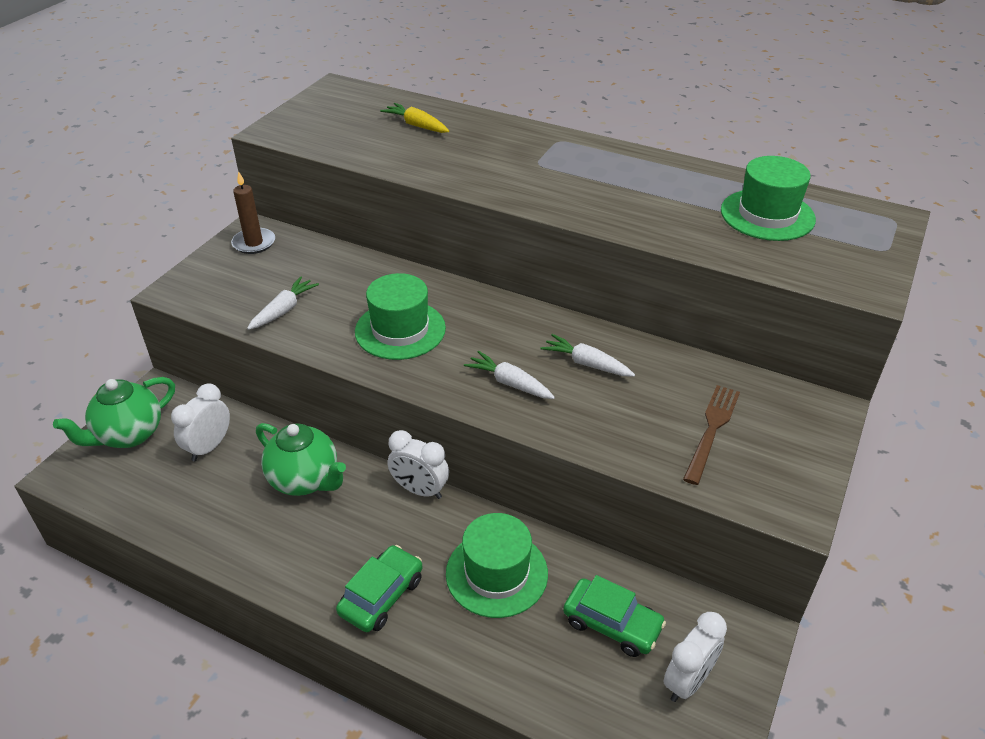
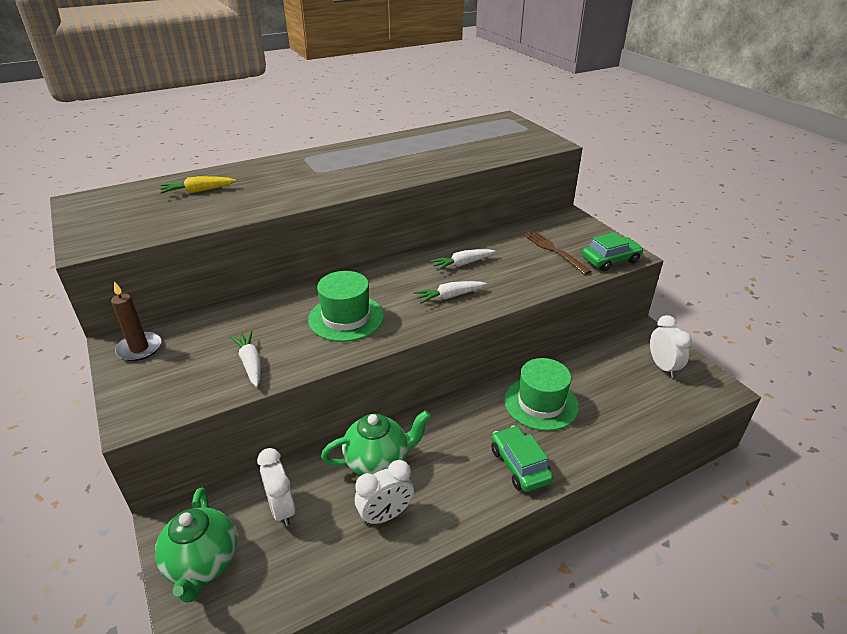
camera: 55 degrees left, 5 degrees down
white clock [388,430,449,499] -> white clock moved to [355,460,414,526]
green car [563,575,666,657] -> green car moved to [582,232,643,271]
green hat [721,156,816,241] -> none

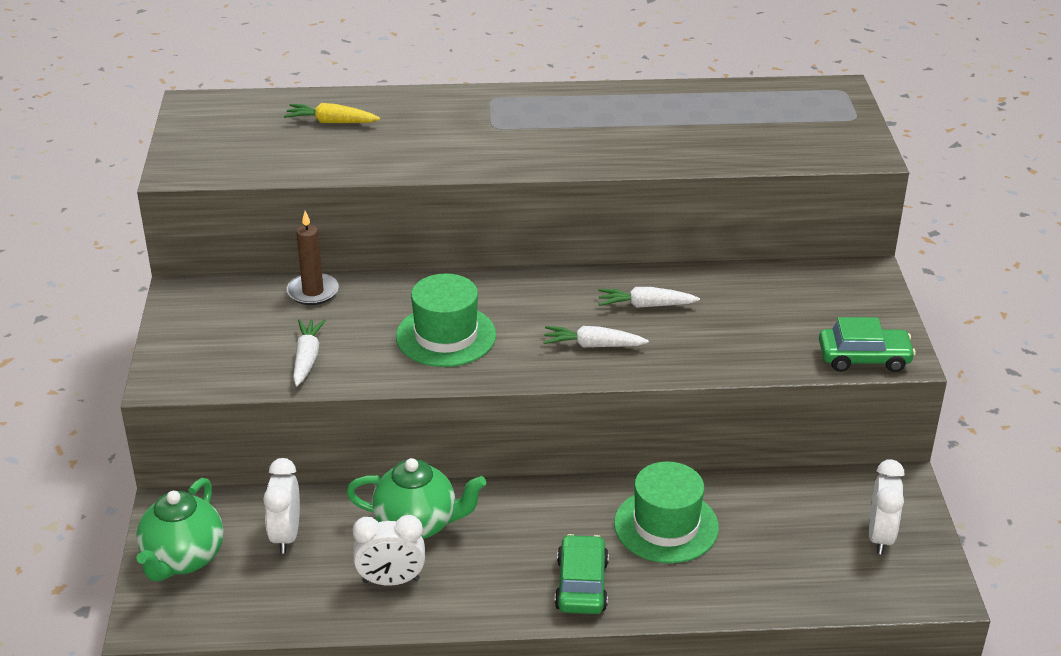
camera: 25 degrees right, 0 degrees up
brown candle [111,281,161,361] -> brown candle moved to [287,211,339,305]
brown fork [524,231,592,275] -> none

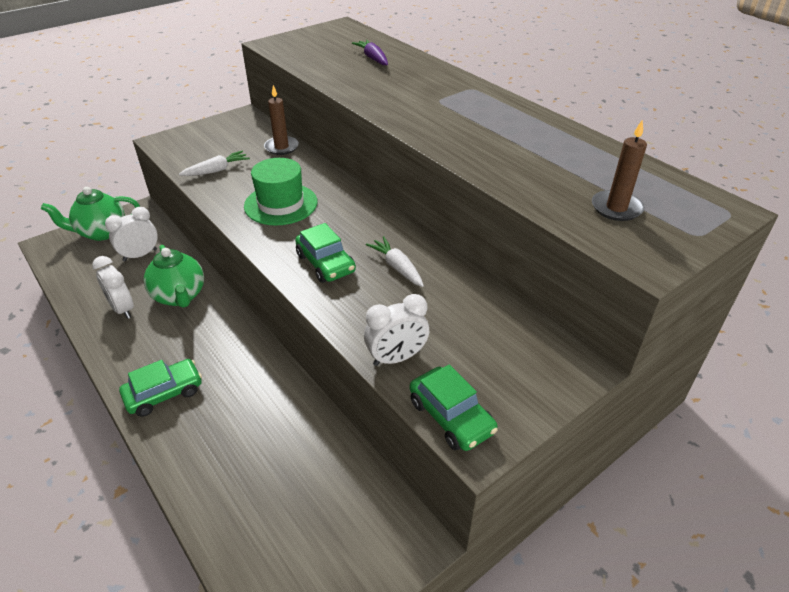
camera: 55 degrees right, 5 degrees up
yellow carrot [284,103,380,123] -> purple carrot [352,40,388,65]
white carrot [543,326,649,347] -> green car [295,223,356,283]
green hat [614,461,719,563] -> none
white clock [869,459,905,554] -> white clock moved to [364,294,429,366]
none -> brown candle [592,119,647,221]

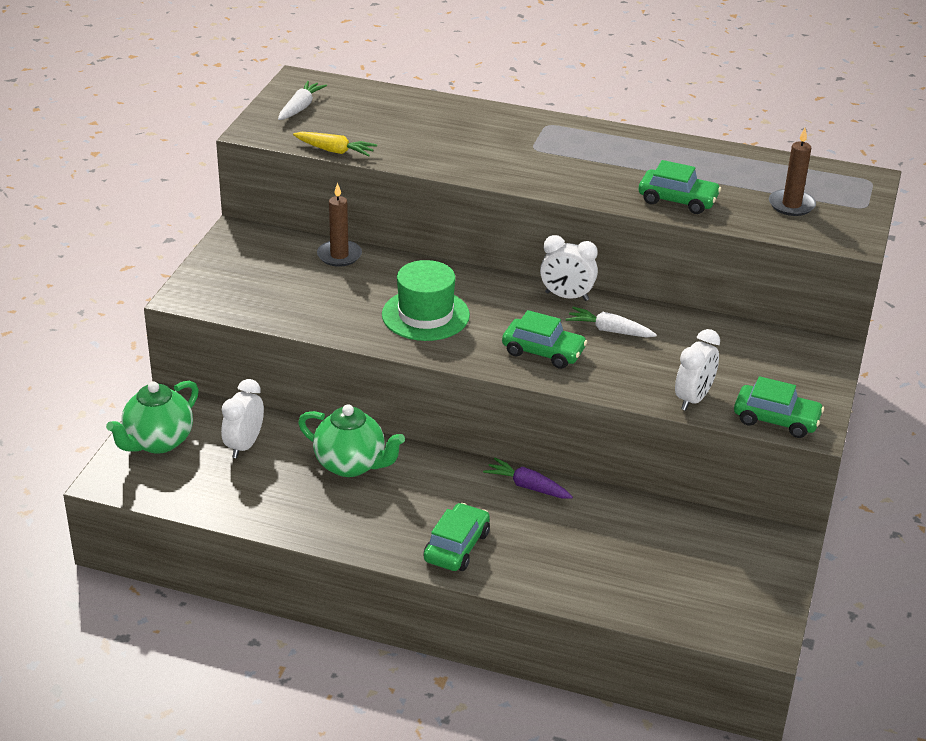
camera: 35 degrees left, 5 degrees down
white clock [92,256,134,319] -> white clock moved to [540,235,598,301]
white carrot [179,151,250,176] -> white carrot moved to [278,81,327,120]
purple carrot [352,40,388,65] -> purple carrot moved to [483,458,573,499]
none -> yellow carrot [293,132,377,156]
none -> green car [639,160,721,214]

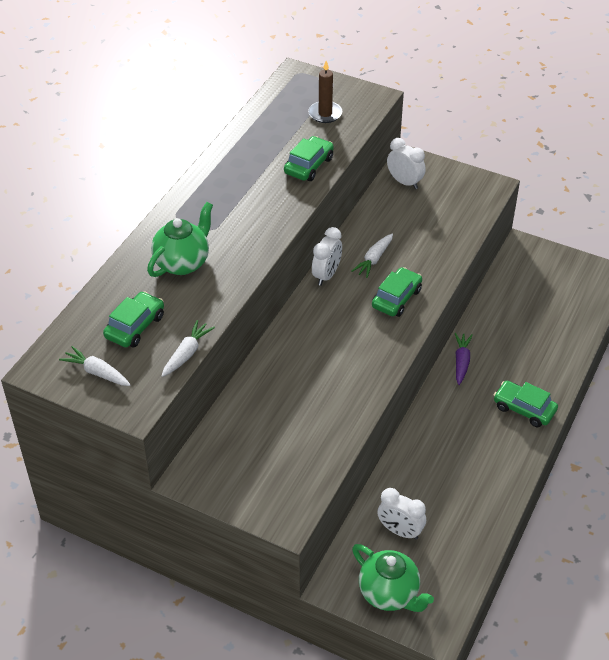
camera: 80 degrees left, 10 degrees up
yellow carrot [293,132,377,156] -> white carrot [162,320,215,377]
green teapot [298,404,405,477] -> green teapot moved to [147,202,213,277]
brown candle [317,183,362,267] -> none
green hat [382,260,470,341] -> none
purple carrot [483,458,573,499] -> purple carrot turned 150 degrees clockwise [455,333,473,385]
white clock [675,329,720,411] -> white clock moved to [387,138,426,189]
green car [734,376,824,438] -> green car moved to [103,291,164,347]

